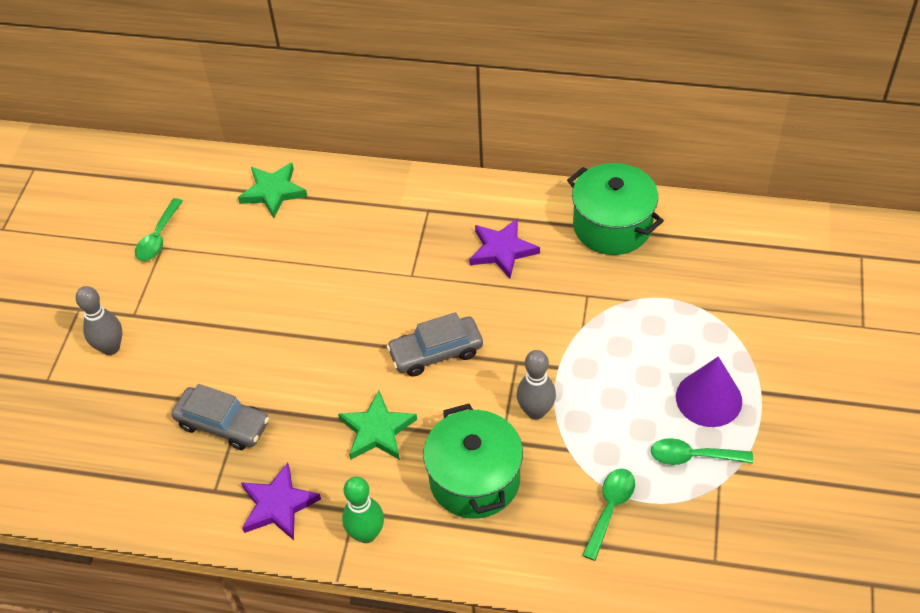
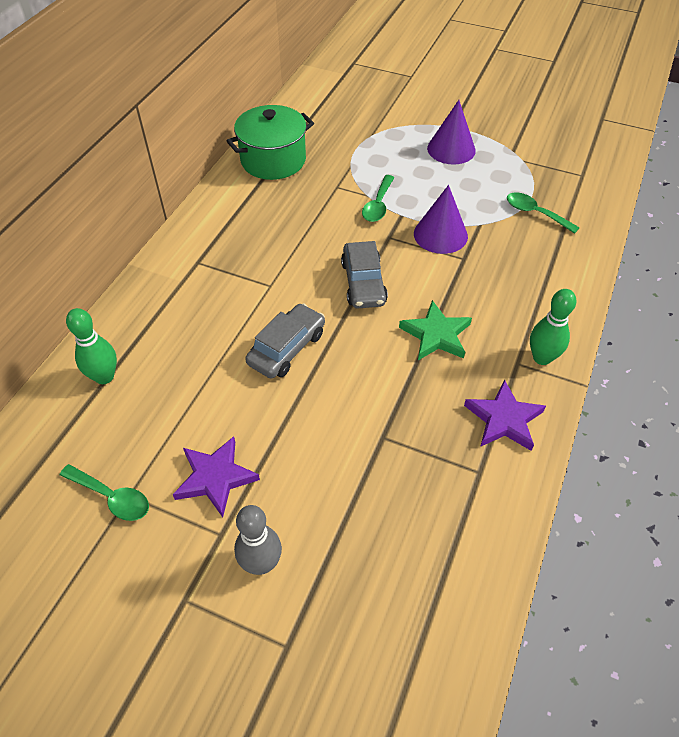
camera: 80 degrees left, 0 degrees up
grey car [172,384,269,450] -> grey car moved to [245,303,325,379]
green star [238,163,308,218] -> green bowling pin [66,308,117,384]
green pot [423,404,523,519] -> none
purple star [469,218,540,279] -> purple star moved to [173,436,260,517]
grey bowling pin [517,350,556,420] -> purple cone [414,185,468,254]
green spoon [651,438,753,465] -> green spoon moved to [362,175,395,222]

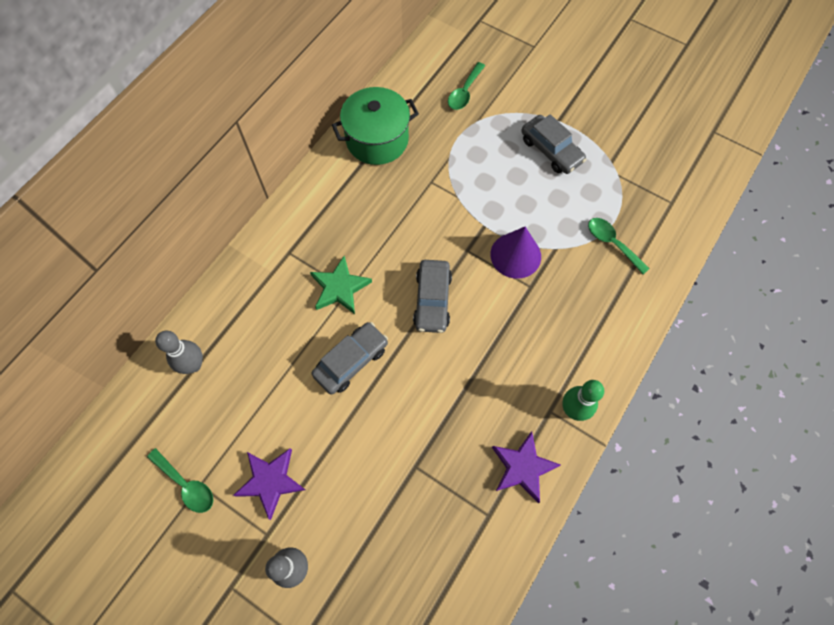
camera: 10 degrees right, 15 degrees up
green bowling pin [66,308,117,384] -> grey bowling pin [155,331,203,374]
green spoon [362,175,395,222] -> green spoon moved to [448,62,485,110]
green star [399,300,472,360] -> green star moved to [310,256,372,314]
purple cone [427,100,476,164] -> grey car [521,114,586,174]

